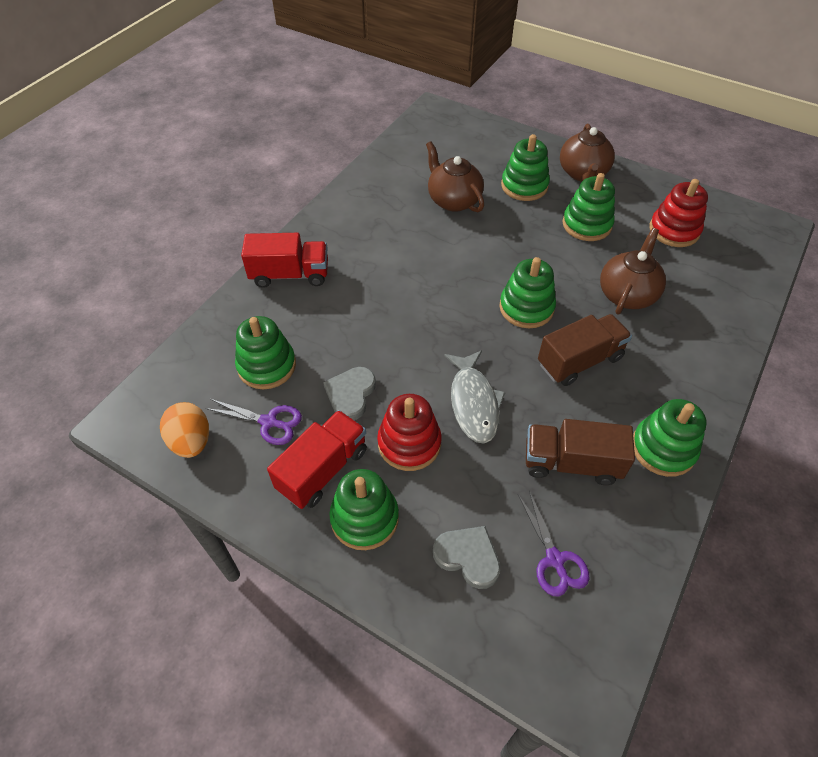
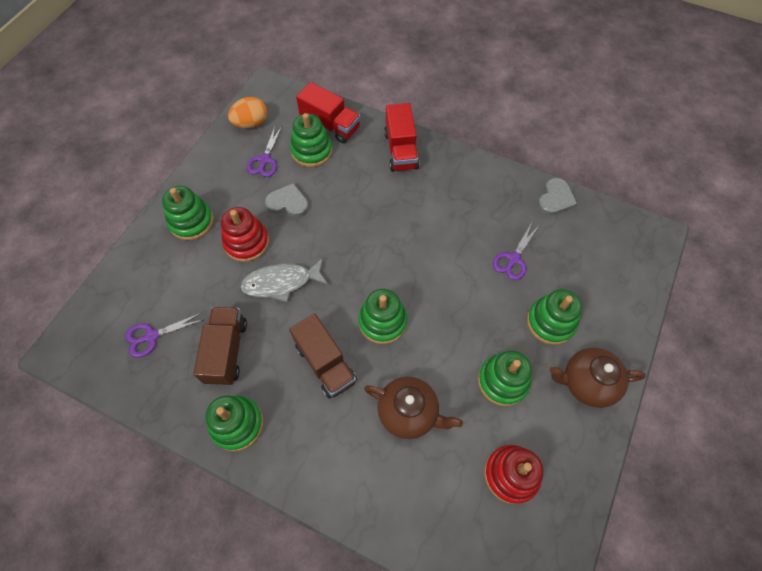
camera: 85 degrees right, 10 degrees up
red truck [267,410,367,509] -> red truck moved to [296,82,361,143]
brown teapot [426,141,484,212] -> purple scissors [493,223,539,280]
grey heart [433,526,501,589] -> grey heart moved to [537,178,577,216]

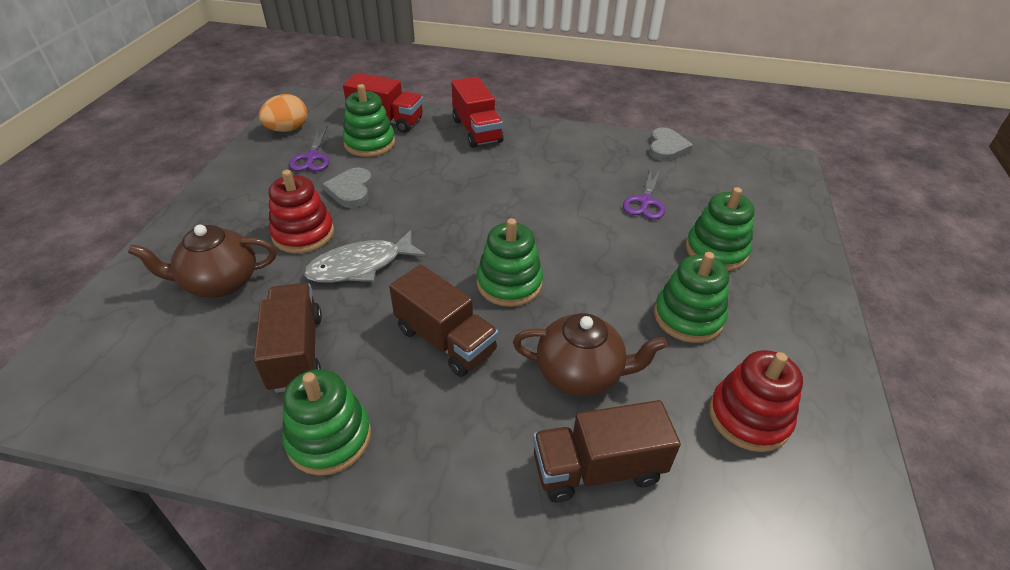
camera: 15 degrees left, 20 degrees down
purple scissors [125,313,203,357] -> none
green stacking toy [162,186,214,240] -> none
grey heart [265,183,309,218] -> grey heart turned 90 degrees counterclockwise [323,168,372,208]
brown teapot [549,347,646,408] -> brown teapot moved to [128,225,276,297]
none -> brown truck [533,400,681,503]

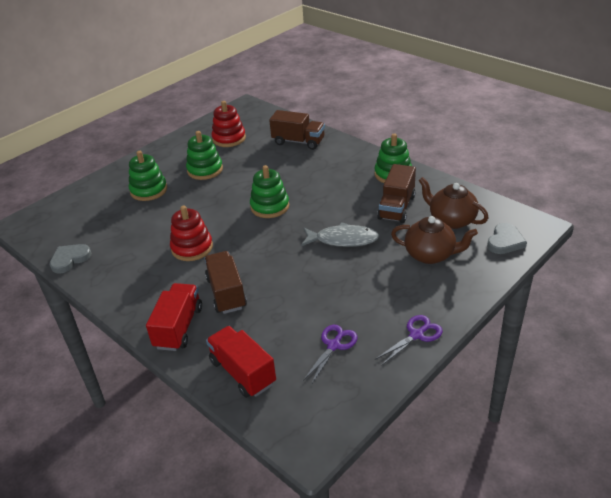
camera: 145 degrees left, 5 degrees down
orange egg [259,94,307,132] -> none
red stacking toy [269,170,334,253] -> red stacking toy moved to [170,206,213,261]
grey heart [323,168,372,208] -> grey heart moved to [487,223,527,254]
green stacking toy [343,84,395,157] -> none
brown truck [389,264,499,377] -> brown truck moved to [204,251,247,314]
brown teapot [513,313,667,397] -> brown teapot moved to [419,177,488,229]
purple scissors [623,168,665,219] -> purple scissors moved to [375,315,443,366]

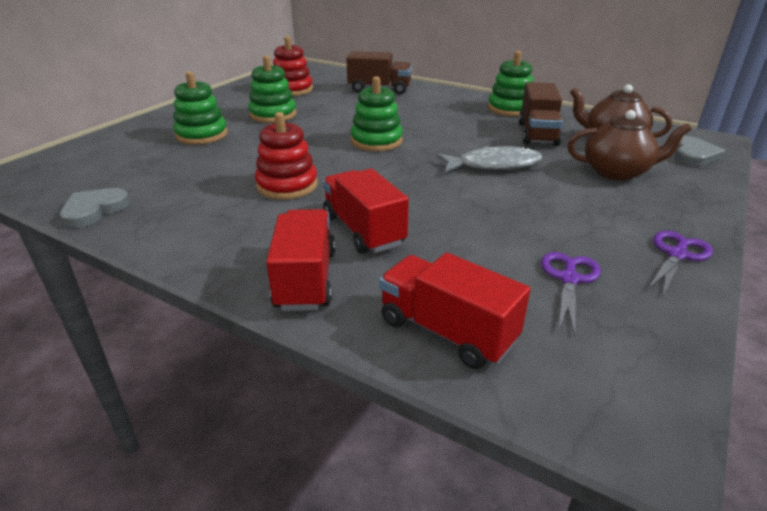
camera: 15 degrees left, 5 degrees down
brown truck [204,251,247,314] -> red truck [323,169,409,254]

